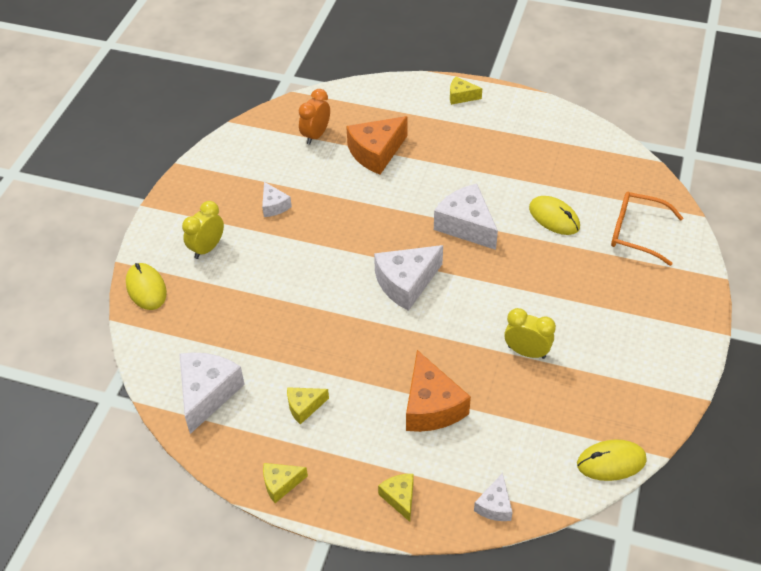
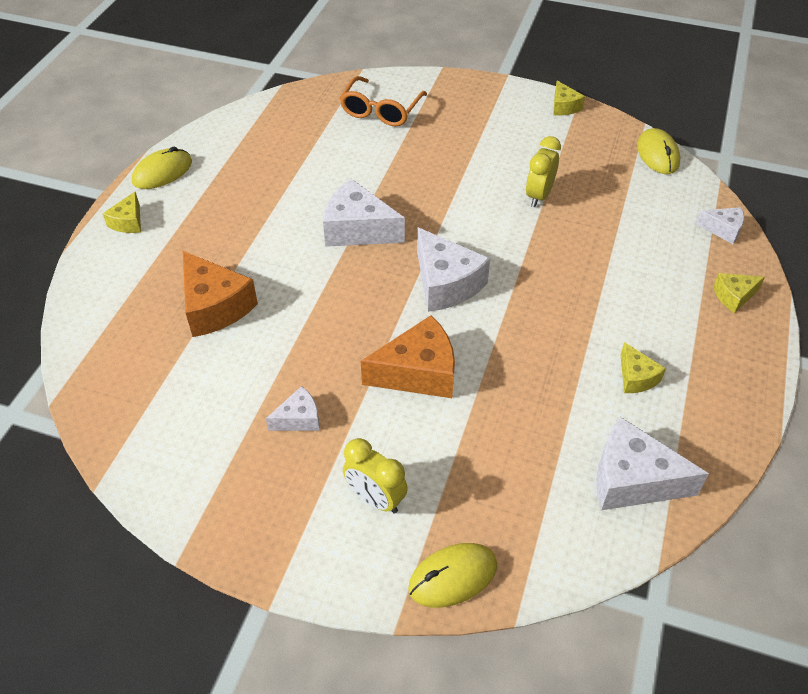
camera: 90 degrees left, 0 degrees up
yellow cheese [263,463,308,503] -> yellow cheese moved to [553,81,585,116]
orange clock [299,89,330,145] -> none
orange cheese [406,350,471,432] -> orange cheese moved to [361,315,455,398]
white cheese [434,184,498,250] -> white cheese turned 60 degrees clockwise [323,179,405,247]
yellow mouse [529,196,580,235] -> yellow mouse moved to [132,147,192,189]

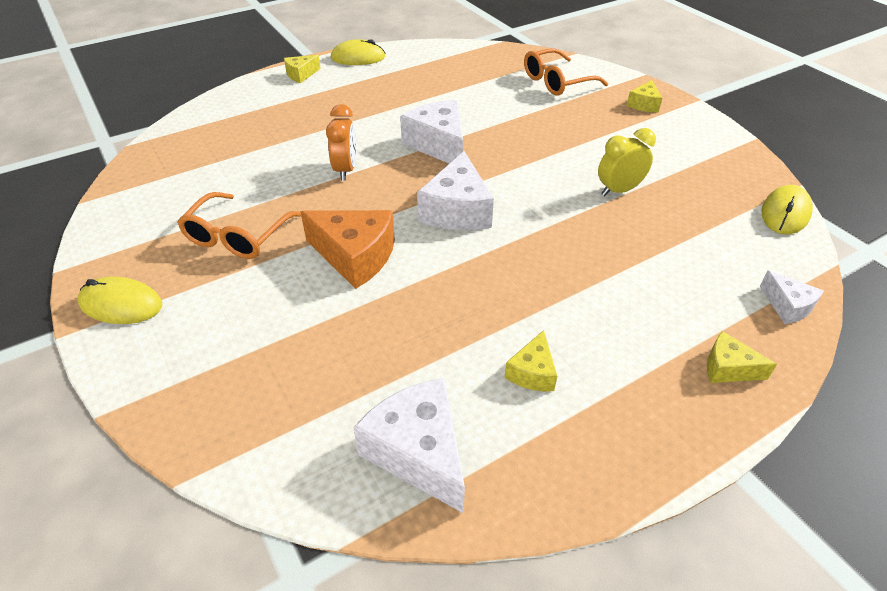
camera: 40 degrees right, 5 degrees down
orange cheese [183,251,258,337] -> none
white cheese [266,386,320,431] -> orange glasses [177,192,301,259]
yellow clock [343,438,408,514] -> none
yellow mouse [408,543,497,608] -> yellow mouse moved to [78,277,162,324]
yellow cheese [553,81,585,116] -> yellow cheese moved to [627,80,662,112]
none -> orange clock [326,104,356,180]

